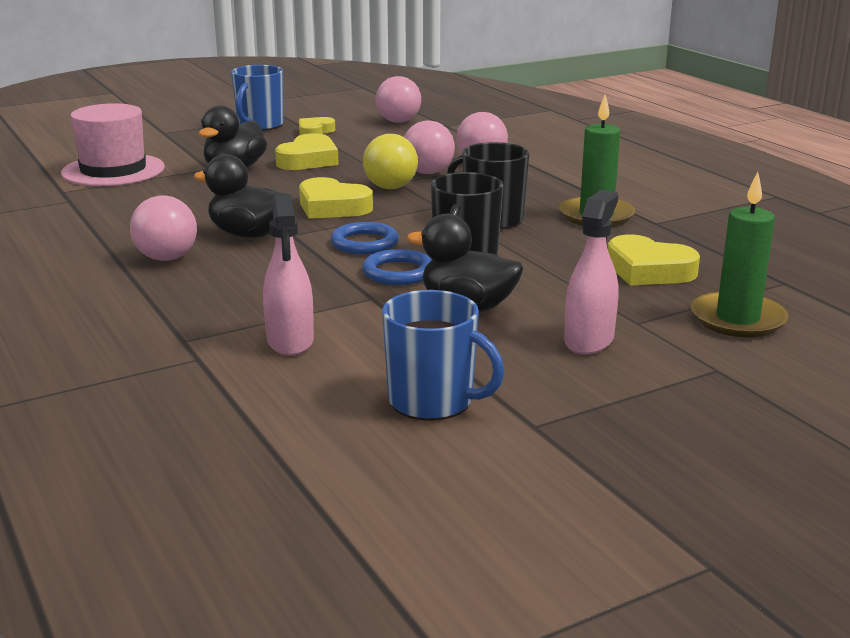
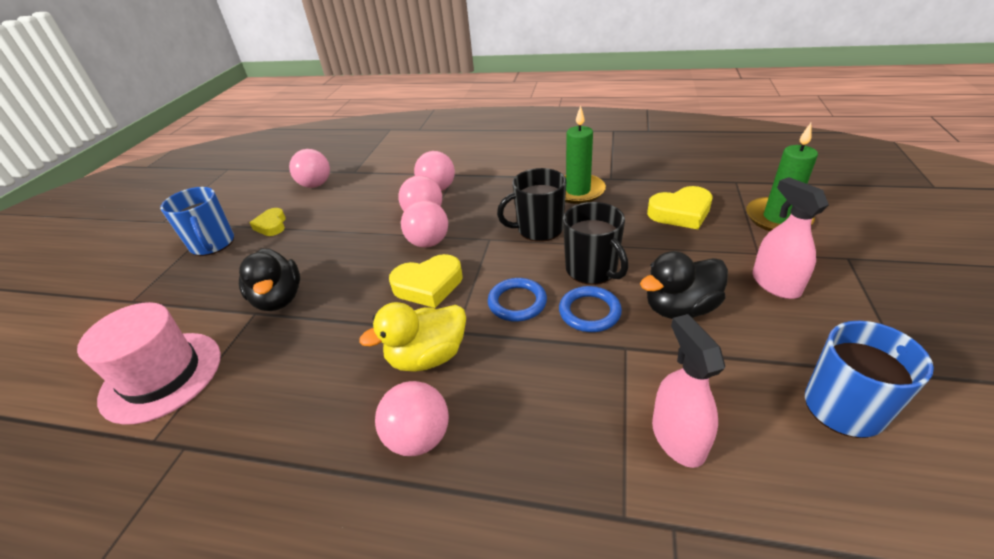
camera: 45 degrees left, 15 degrees up
black duck [193,154,286,238] -> yellow duck [359,302,466,372]
pink spray bottle [263,194,314,356] -> pink spray bottle turned 135 degrees counterclockwise [652,314,725,468]
yellow heart [275,133,339,170] -> none
yellow ball [363,134,418,189] -> pink ball [401,200,448,248]

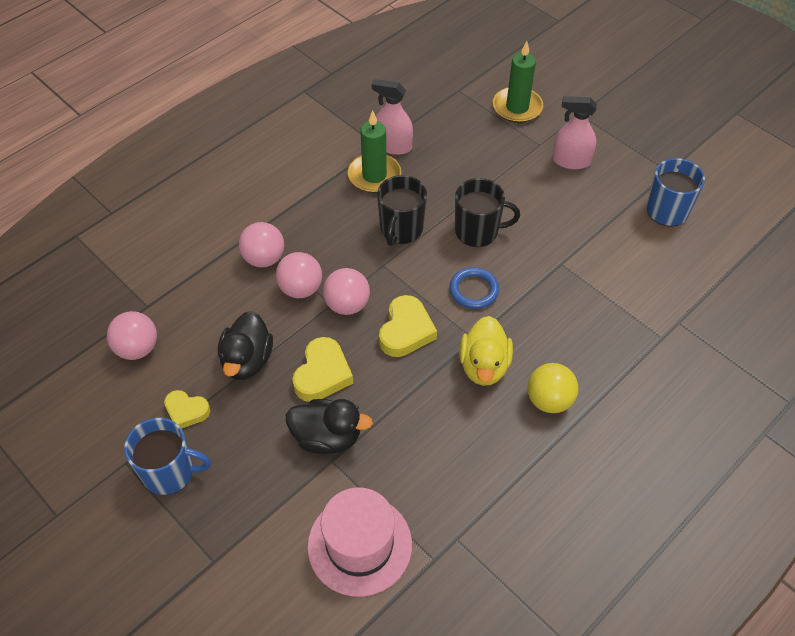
camera: 60 degrees left, 15 degrees up
pink ball [375,381,449,456] -> yellow ball [527,363,579,413]
blue ring [559,286,622,332] -> none
black duck [640,251,728,319] -> black duck moved to [218,311,273,380]
yellow heart [647,186,712,229] -> yellow heart moved to [292,337,353,402]
pink spray bottle [652,314,725,468] -> pink spray bottle moved to [372,79,413,155]

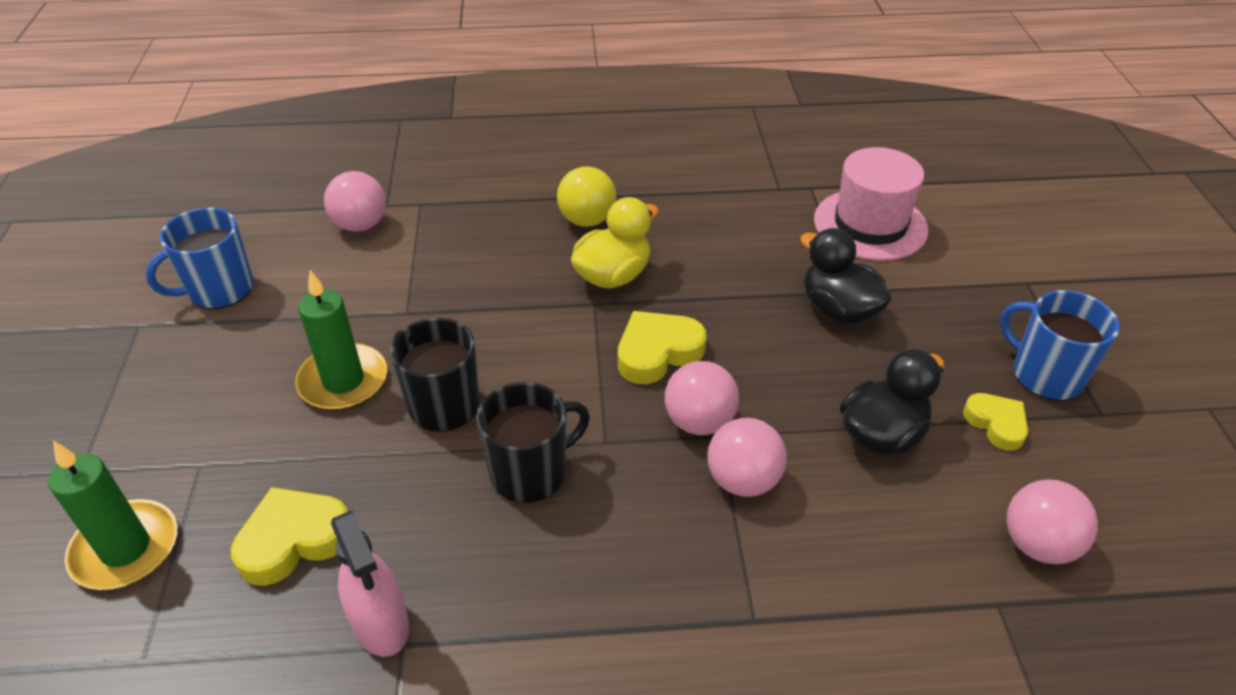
camera: 140 degrees left, 10 degrees down
pink ball [239,222,284,267] -> pink ball moved to [324,171,386,232]
yellow heart [292,337,353,402] -> yellow heart moved to [231,487,348,586]
green candle [348,110,401,193] -> green candle moved to [295,270,388,411]
blue ring [449,267,499,309] -> none
pink spray bottle [552,96,597,169] -> none

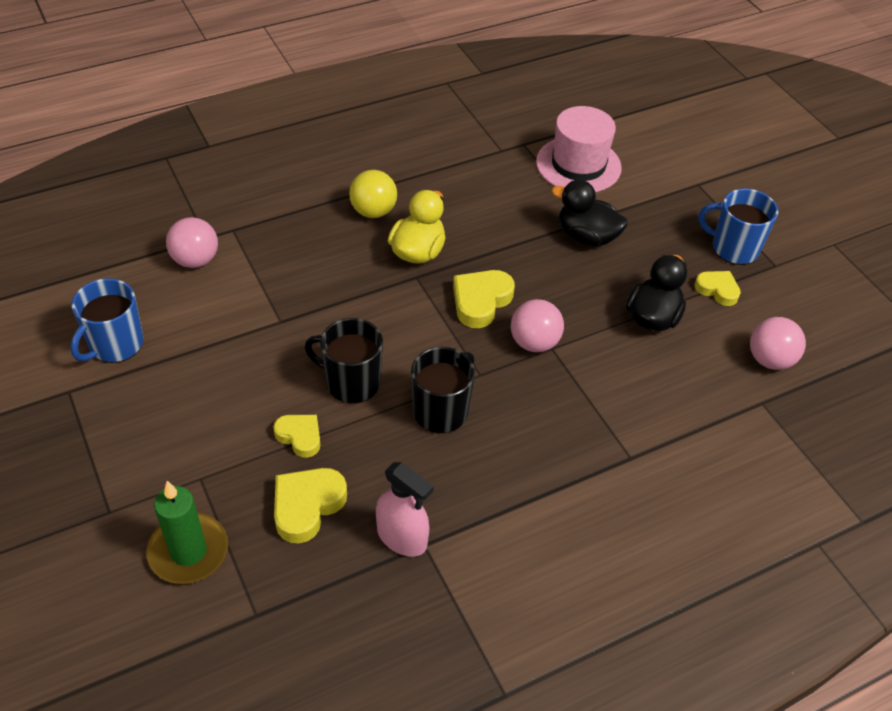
camera: 25 degrees left, 5 degrees up
green candle [295,270,388,411] -> none
pink ball [707,418,787,497] -> none
none -> yellow heart [273,415,320,458]

